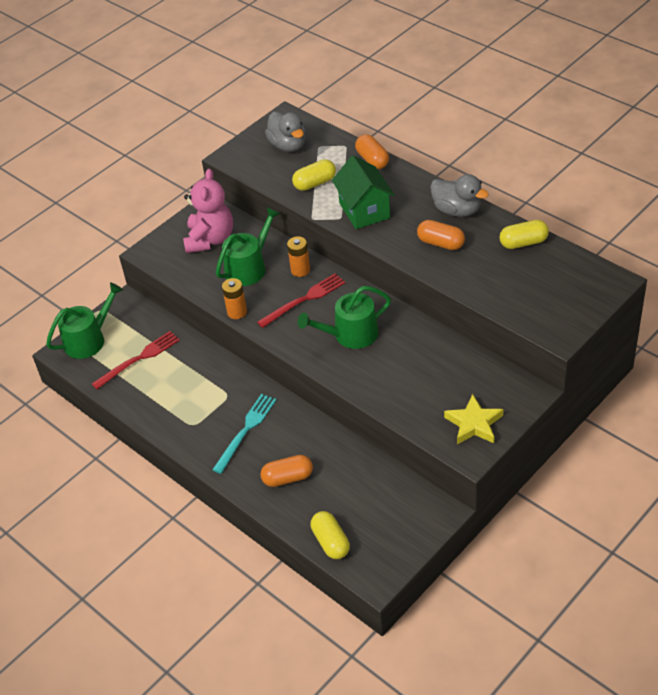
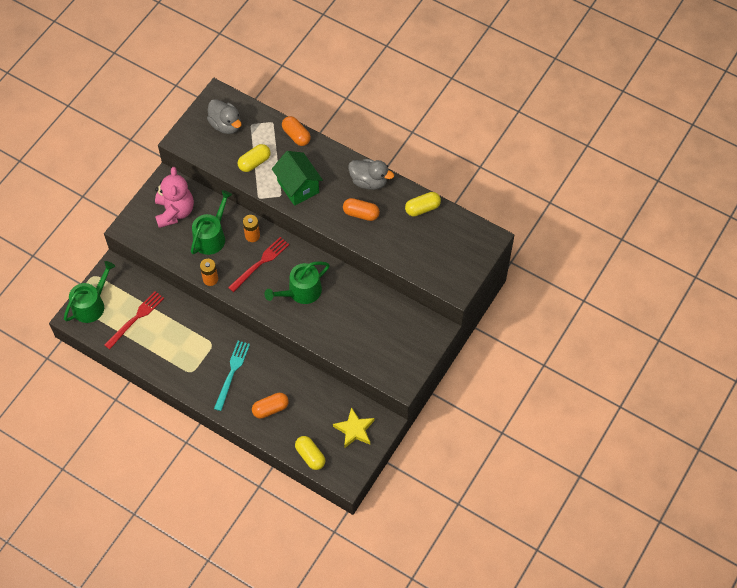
camera: 15 degrees left, 15 degrees up
yellow star [444,394,503,444] -> yellow star moved to [333,407,374,448]

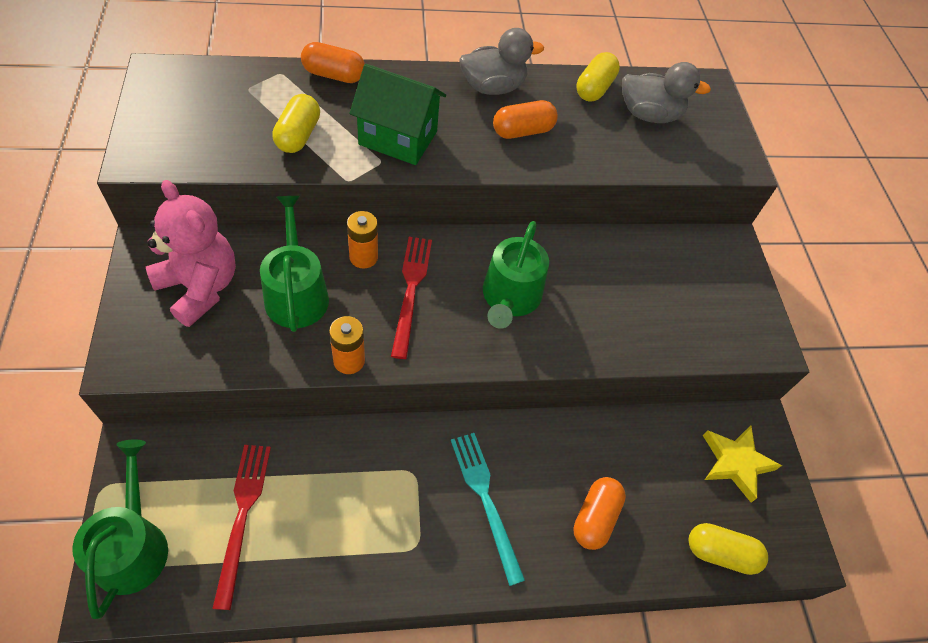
camera: 45 degrees left, 5 degrees down
grey duck [207,99,241,134] -> grey duck moved to [622,62,711,123]

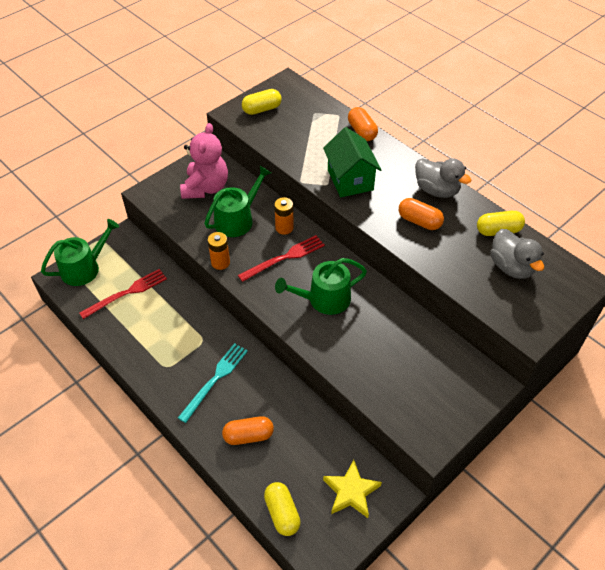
camera: 60 degrees right, 5 degrees down
yellow capsule [272,94,320,153] -> yellow capsule moved to [242,89,281,115]

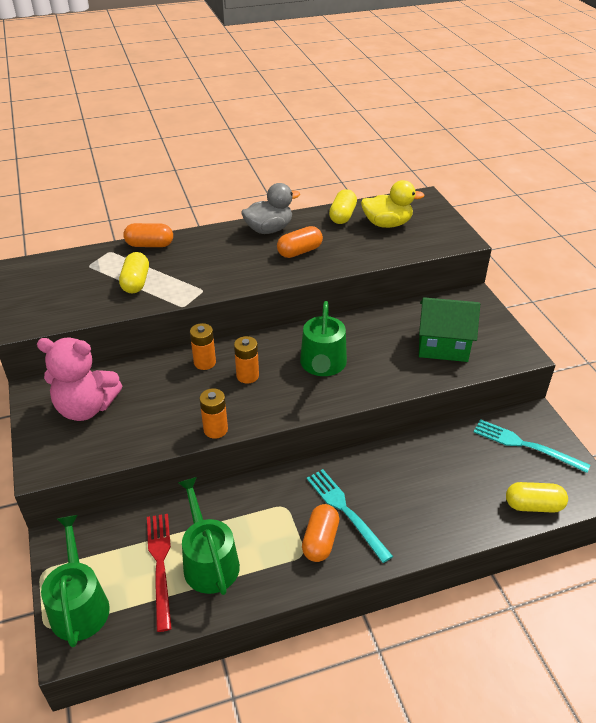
camera: 65 degrees left, 10 degrees down
pink teddy bear [180,123,228,199] -> pink teddy bear turned 150 degrees clockwise [37,338,122,421]
green watering can [204,166,271,237] -> green watering can moved to [178,477,240,595]
orange capsule [222,416,274,445] -> orange capsule moved to [302,504,339,562]
red fork [238,235,325,282] -> orange battery [234,336,259,384]
yellow capsule [242,89,281,115] -> yellow capsule moved to [119,252,149,294]
green house [323,127,381,197] -> green house moved to [419,297,480,362]
yellow star [323,460,382,518] -> turquoise fork [474,419,590,473]
grey duck [490,229,544,279] -> yellow duck [361,180,424,228]

